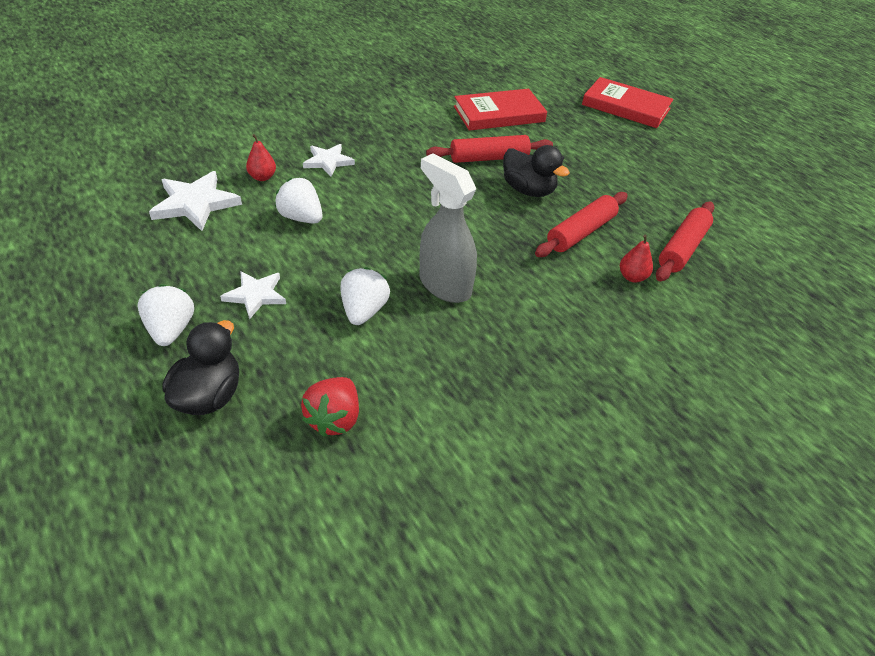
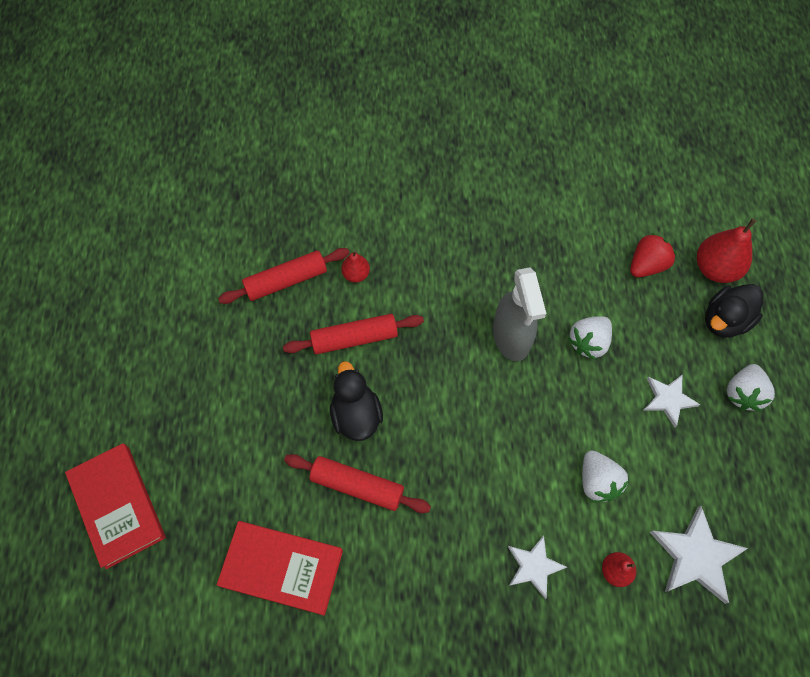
camera: 145 degrees left, 20 degrees up
none -> red pear [697,218,757,283]

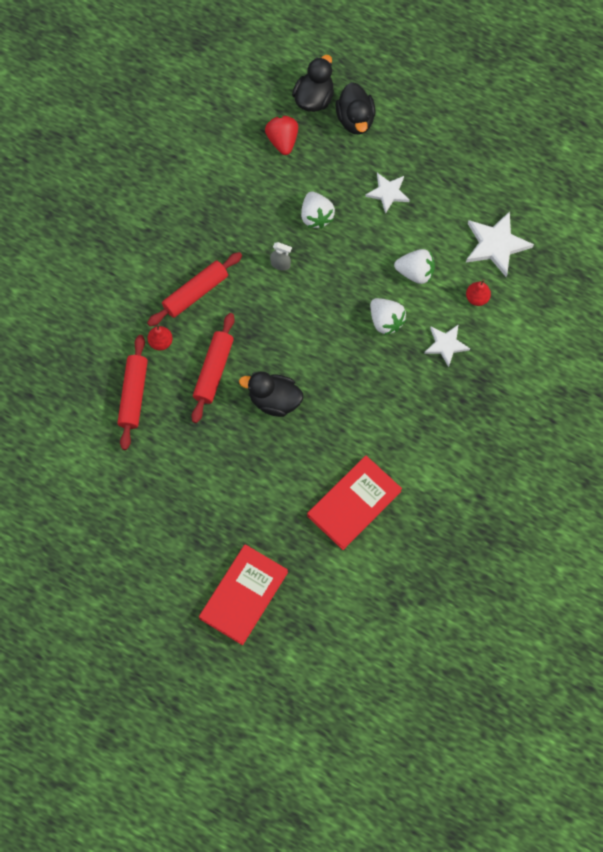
camera: 60 degrees left, 5 degrees up
red book [65,443,166,569] -> red book turned 60 degrees counterclockwise [199,544,288,645]
red rolling pin [284,454,431,513] -> red rolling pin moved to [147,252,242,326]
grey spray bottle [493,268,546,361] -> grey spray bottle [270,242,292,270], size x0.44
red pear [697,218,757,283] -> black duck [292,55,334,112]
white strawberry [727,364,775,411] -> white strawberry moved to [370,298,406,335]

